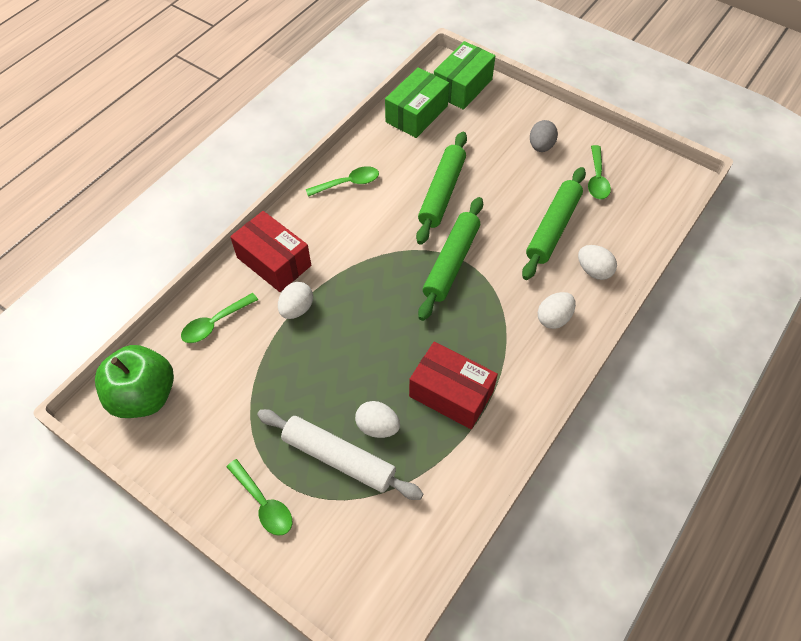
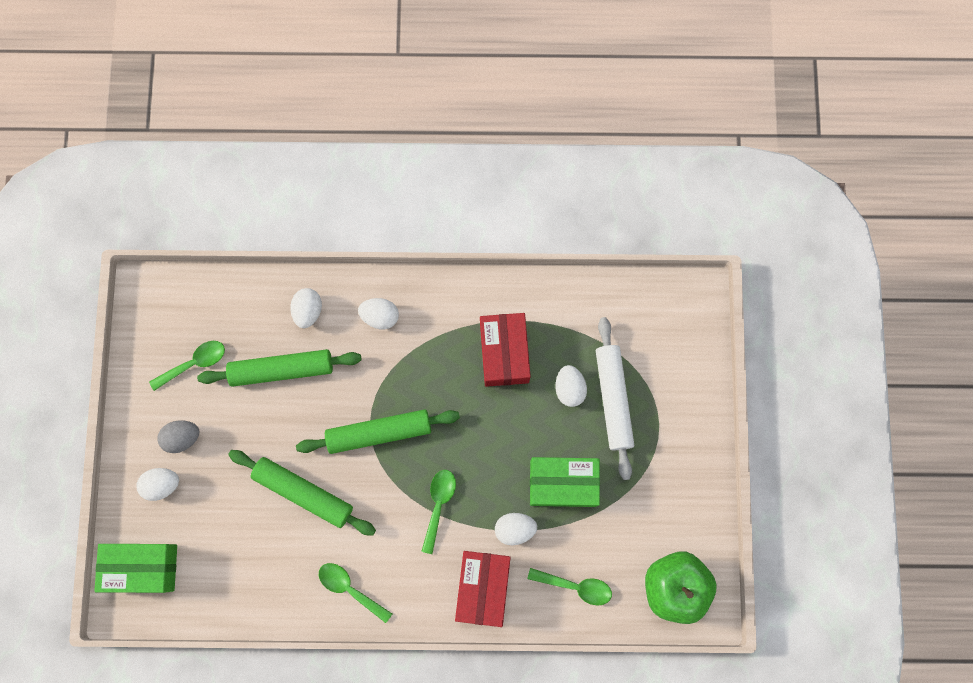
camera: 125 degrees left, 20 degrees up
green spoon [227,459,292,536] -> green spoon moved to [421,470,456,554]
green box [385,67,449,138] -> green box moved to [530,457,600,507]
green rolling pin [416,132,467,245] -> green rolling pin turned 45 degrees clockwise [228,450,376,536]
none -> white egg [137,468,179,501]

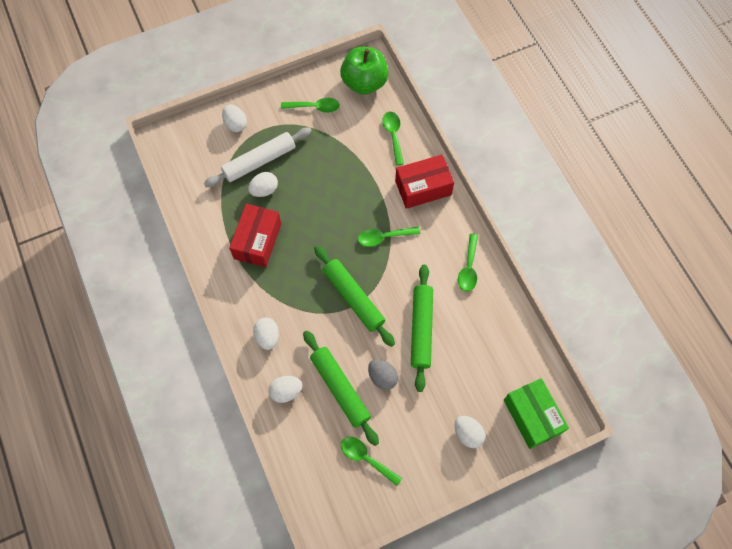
camera: 115 degrees left, 10 degrees down
grey egg [158,420,199,453] -> grey egg moved to [368,359,398,390]
red box [480,313,531,387] -> red box turned 45 degrees counterclockwise [229,204,281,267]
white egg [495,513,537,545] -> white egg moved to [222,104,247,132]
green box [530,457,600,507] -> none
none -> green spoon [281,98,340,113]

